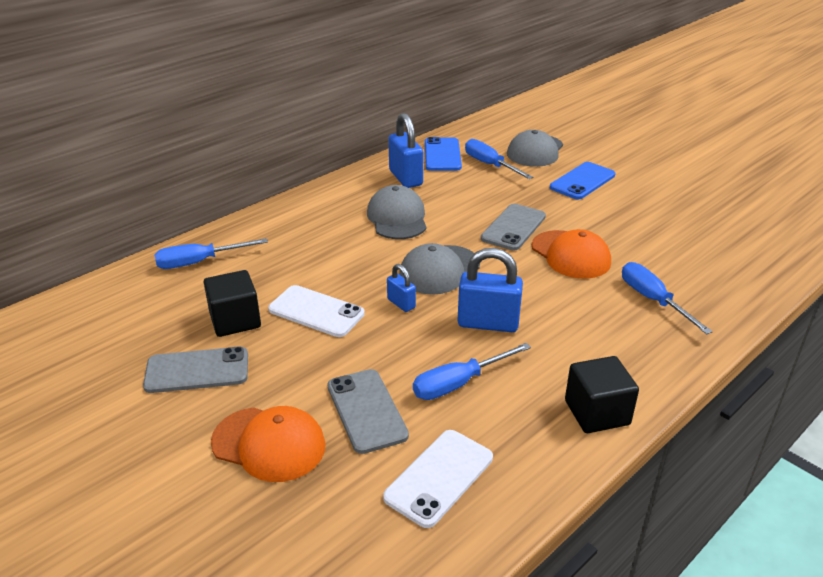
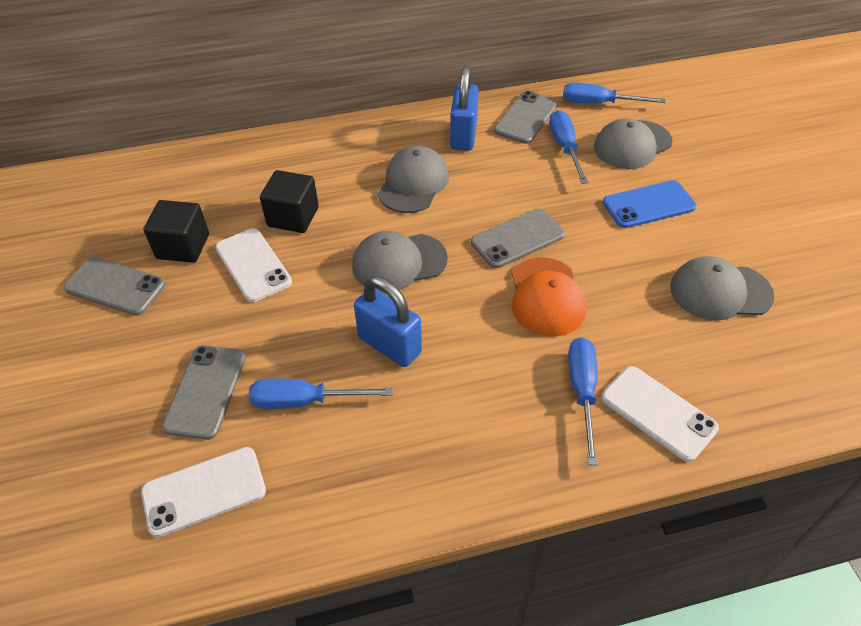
camera: 30 degrees right, 15 degrees up
blue screwdriver [154,238,268,269] -> blue screwdriver moved to [563,83,665,104]
orange cap [211,406,326,482] -> none
blue padlock [387,264,416,312] -> none
blue phone [425,137,462,171] -> grey phone [494,91,558,144]
black cube [565,356,639,433] -> black cube moved to [260,170,319,233]
none -> white phone [602,366,719,462]
none -> grey cap [670,256,774,321]

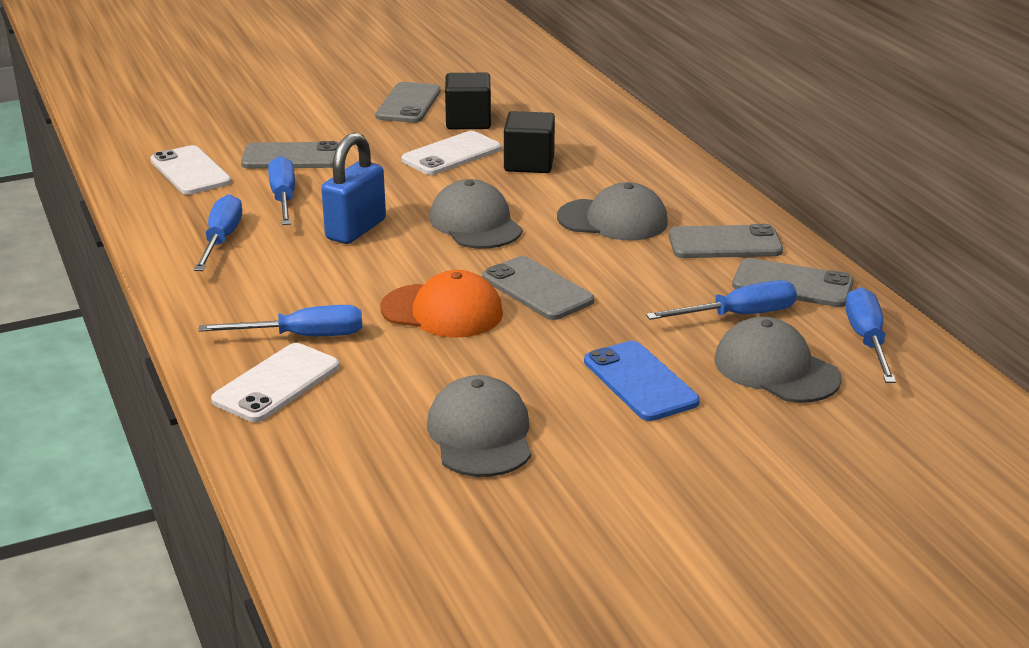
camera: 80 degrees right, 20 degrees down
blue padlock [450,66,479,151] -> grey phone [669,224,783,258]
orange cap [512,257,587,337] -> orange cap turned 150 degrees counterclockwise [380,270,503,338]
none -> blue screwdriver [194,194,242,271]

